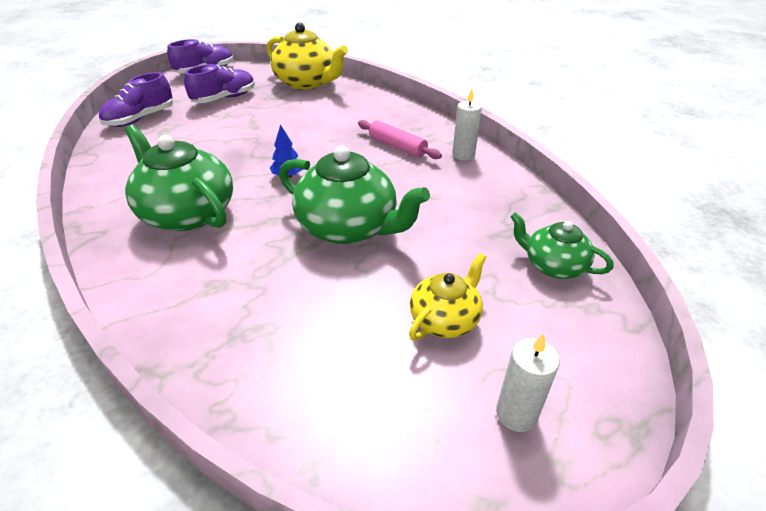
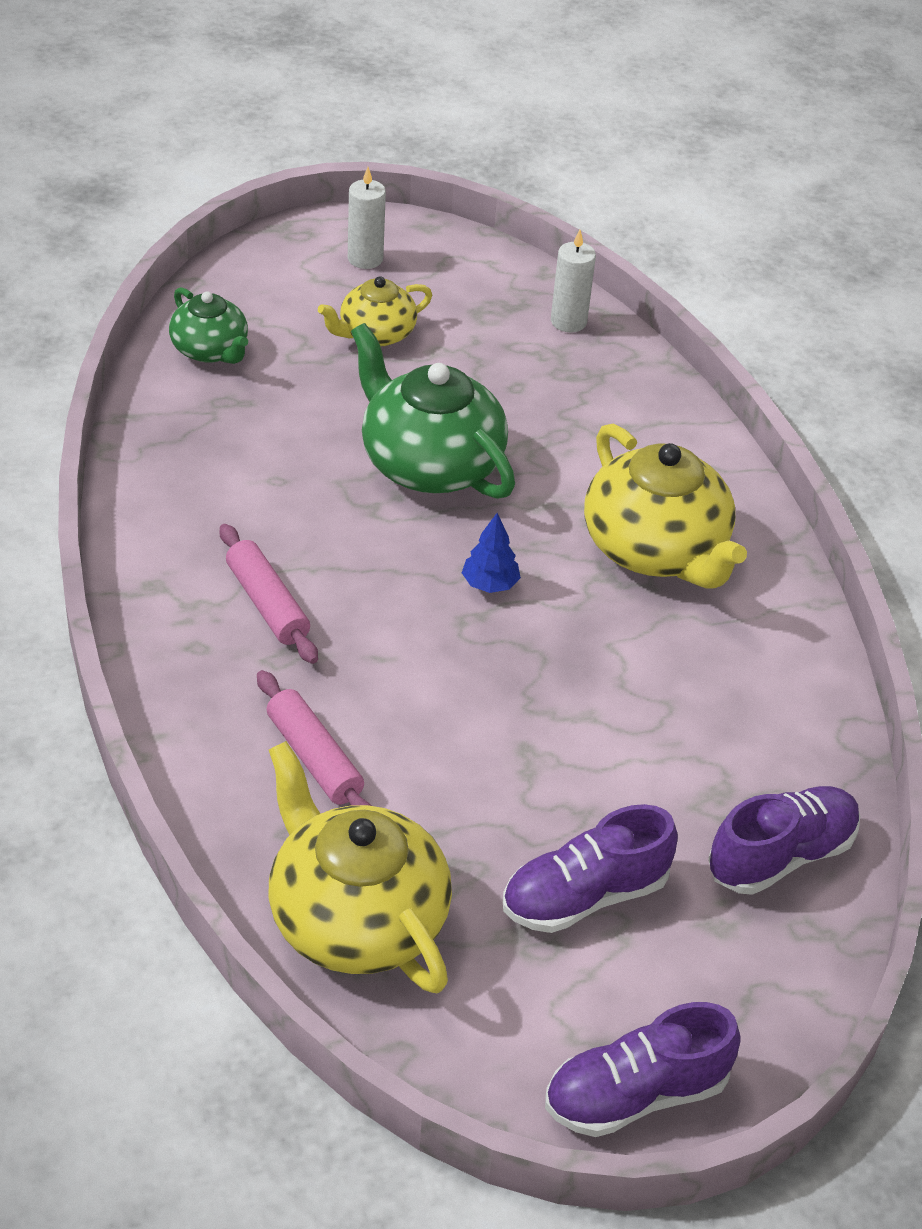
camera: 165 degrees left, 5 degrees up
green teapot [125,125,233,231] -> yellow teapot [584,424,747,589]
white candle [452,89,482,160] -> white candle moved to [551,230,596,332]
none -> pink rolling pin [257,670,371,806]

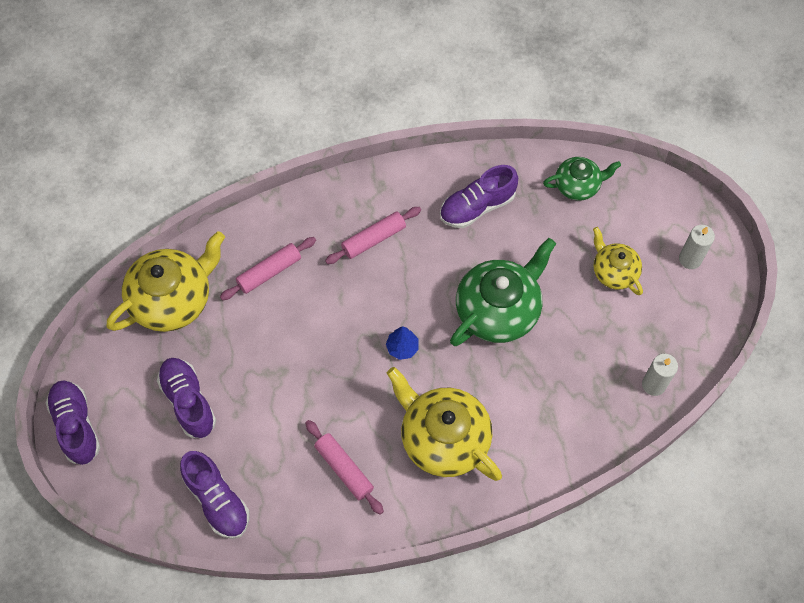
camera: 90 degrees right, 20 degrees up
green teapot [169,287,248,364] -> green teapot turned 150 degrees counterclockwise [543,157,621,201]
yellow teapot [584,424,747,589] -> yellow teapot turned 75 degrees clockwise [387,367,502,481]
none -> pink rolling pin [305,420,384,515]
none -> purple shoe [440,165,518,228]

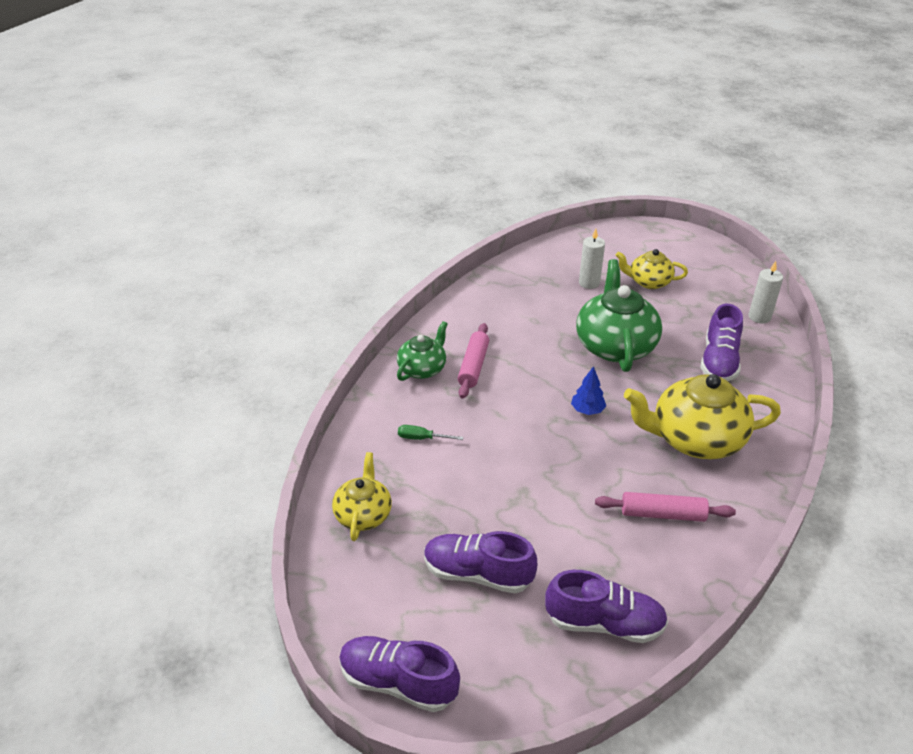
camera: 45 degrees left, 25 degrees down
yellow teapot [107,231,225,332] -> yellow teapot [332,452,392,541], size x0.57
pink rolling pin [220,237,316,300] -> green screwdriver [398,425,463,440]
purple shoe [440,165,518,228] -> purple shoe moved to [700,304,743,381]
green teapot [543,157,621,201] -> green teapot moved to [397,321,448,381]
white candle [679,225,715,269] -> white candle moved to [579,229,605,289]

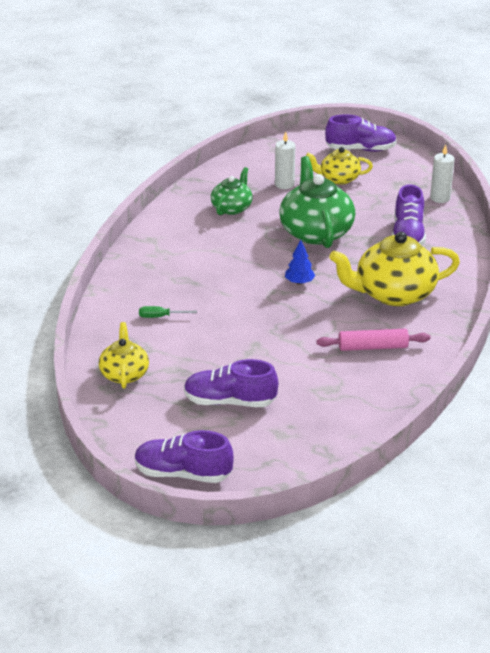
camera: 10 degrees left, 5 degrees down
green teapot [397,321,448,381] -> green teapot moved to [211,167,253,215]
pink rolling pin [457,323,489,399] -> none
purple shoe [545,570,668,643] -> purple shoe moved to [325,114,397,152]

